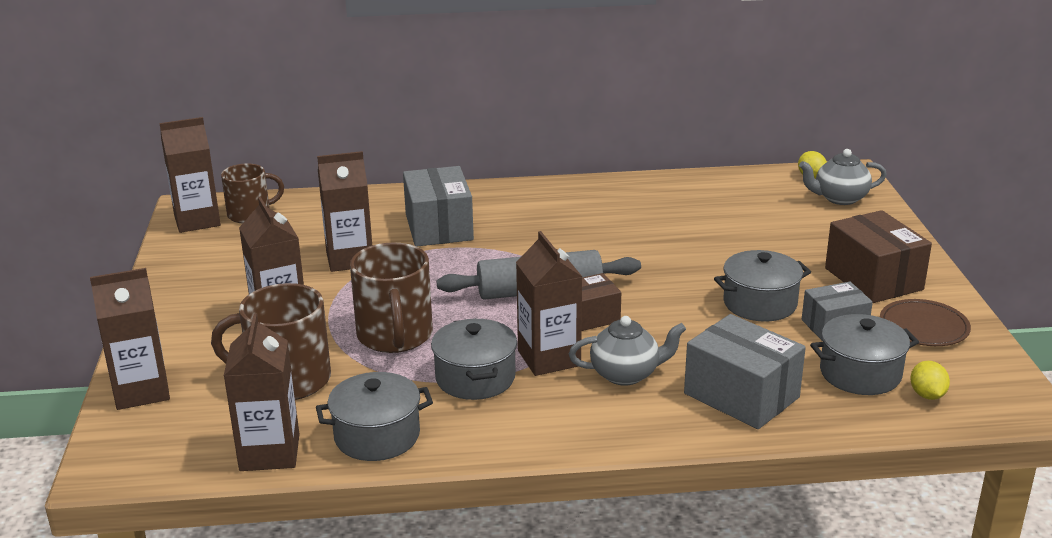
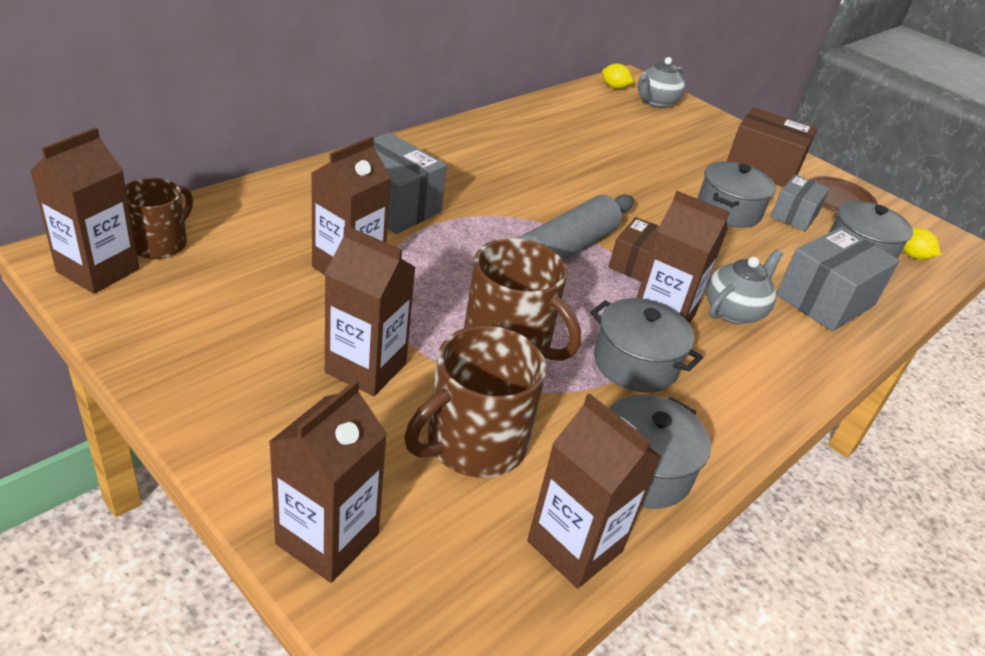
camera: 45 degrees left, 10 degrees up
grey box [684,314,806,429] -> grey box turned 45 degrees counterclockwise [776,227,900,332]

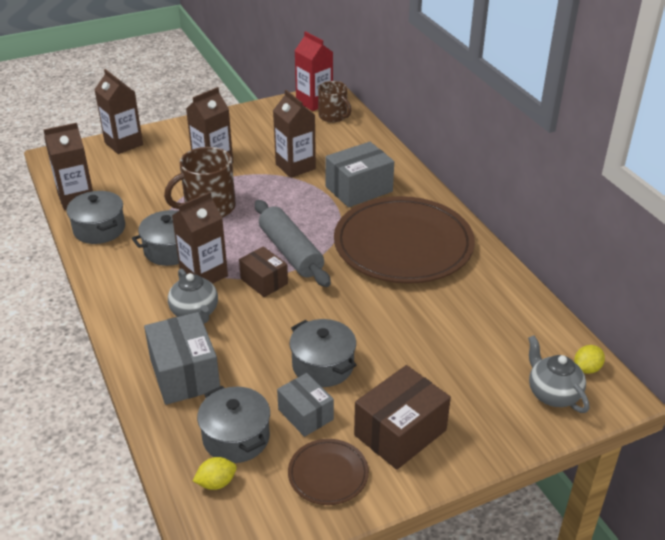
camera: 115 degrees right, 0 degrees up
brown carton [30,127,139,294] -> red carton [295,31,333,111]
brown mug [404,325,546,478] -> none
none -> brown plate [334,196,475,284]

